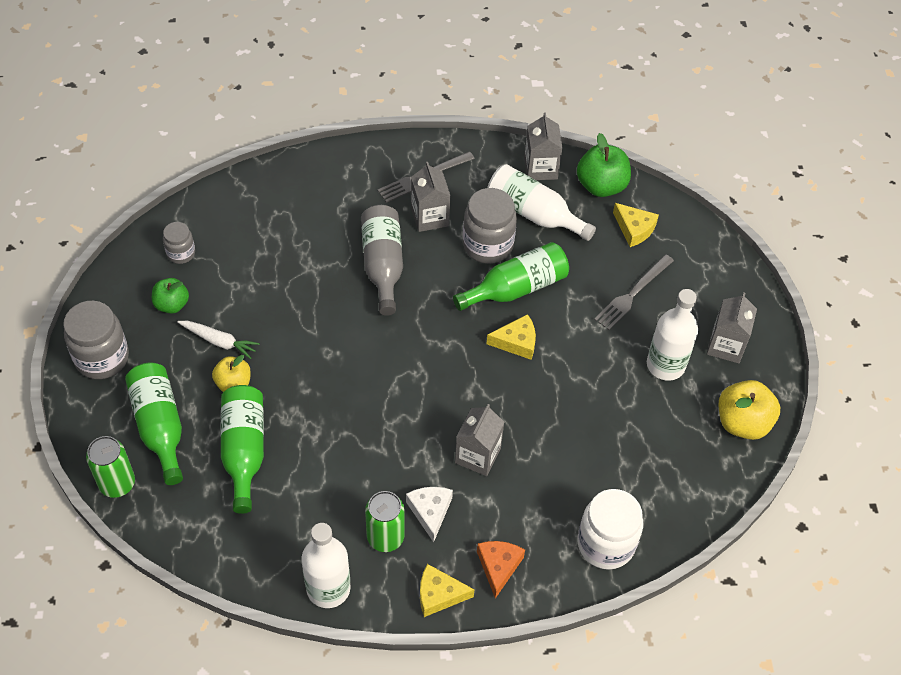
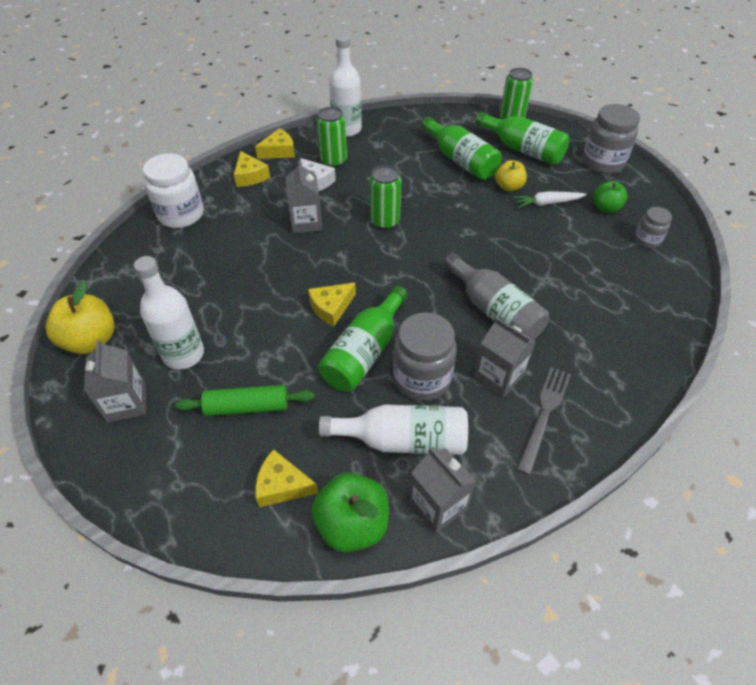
camera: 150 degrees right, 5 degrees down
orange cheese [477,541,525,598] -> yellow cheese [234,151,270,187]
grey fork [594,254,674,330] -> green rolling pin [175,385,315,416]
none -> green can [370,165,402,229]

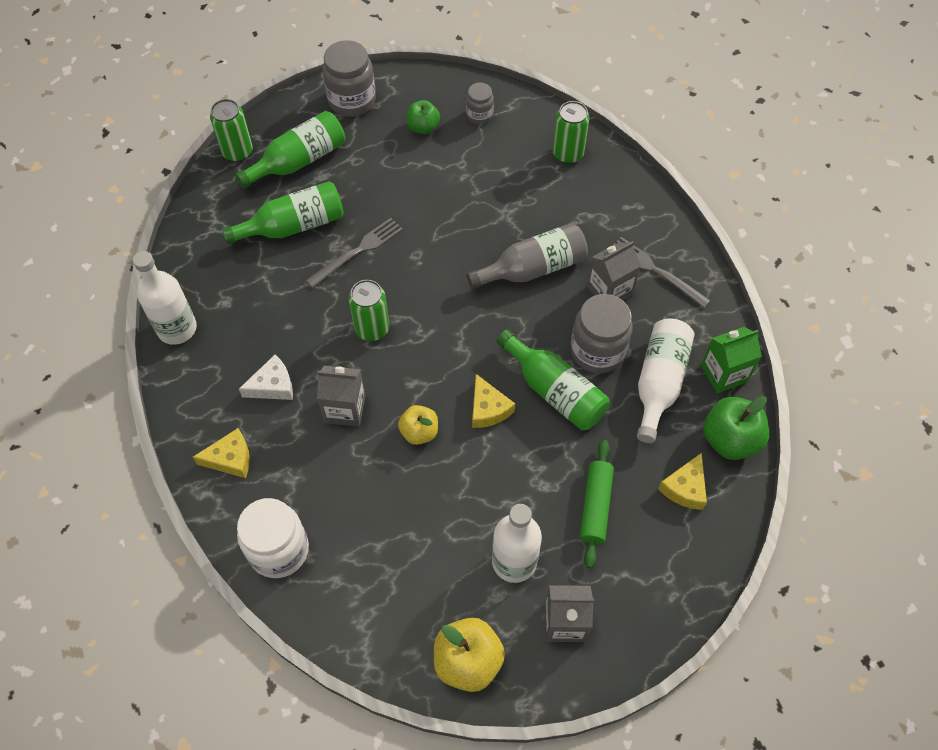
camera: 75 degrees left, 10 degrees up
yellow cheese [255,128,295,159] -> none
green can [317,107,347,167] -> green can moved to [553,101,590,164]
grey carton [409,447,476,534] -> green carton [701,327,762,394]
yellow apple [495,160,527,192] -> yellow apple moved to [398,405,438,445]
white carrot [513,191,587,208] -> none
none -> grey fork [306,218,403,288]

